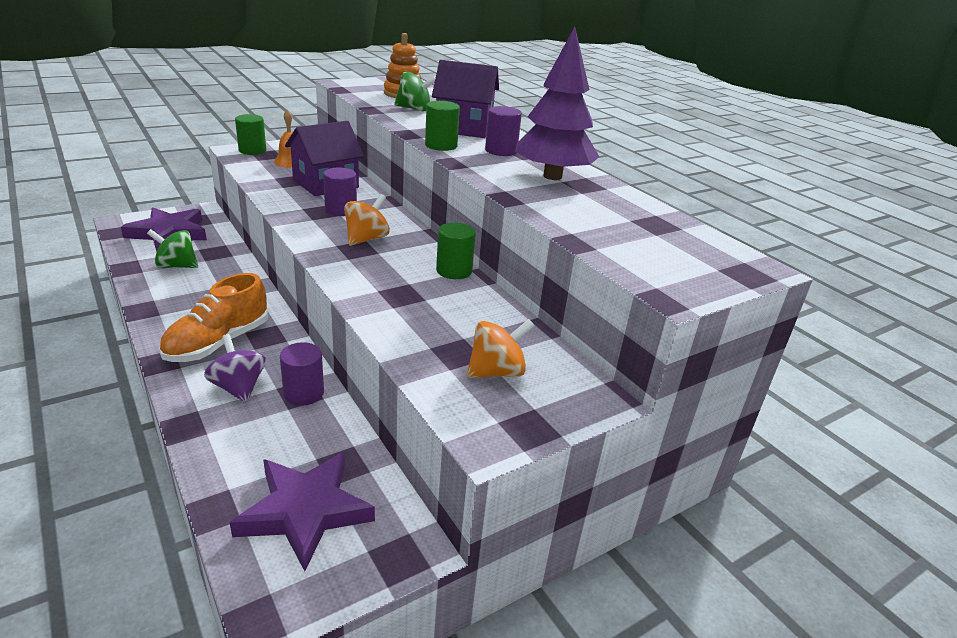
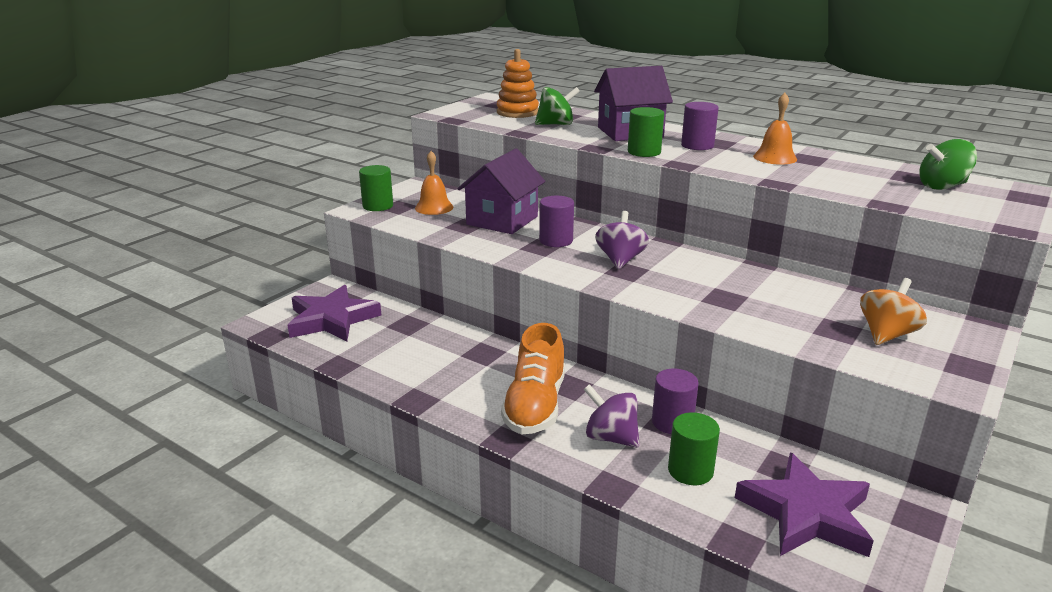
camera: 20 degrees left, 5 degrees down
green spinning top [147,229,198,268] -> green spinning top moved to [919,139,977,190]
orange spinning top [344,194,390,246] -> purple spinning top [595,211,649,269]
green cylinder [436,223,476,279] -> green cylinder moved to [668,412,720,485]
purple tree [515,27,599,180] -> orange bell [753,93,797,165]

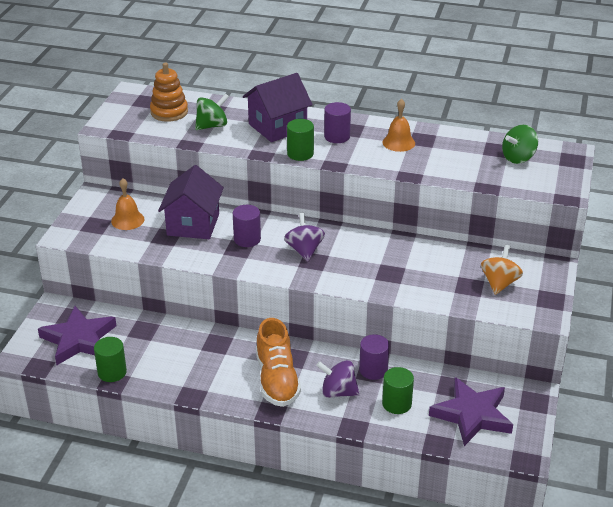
camera: 20 degrees left, 10 degrees up
green cylinder [359,165,393,211] -> green cylinder moved to [94,337,127,382]

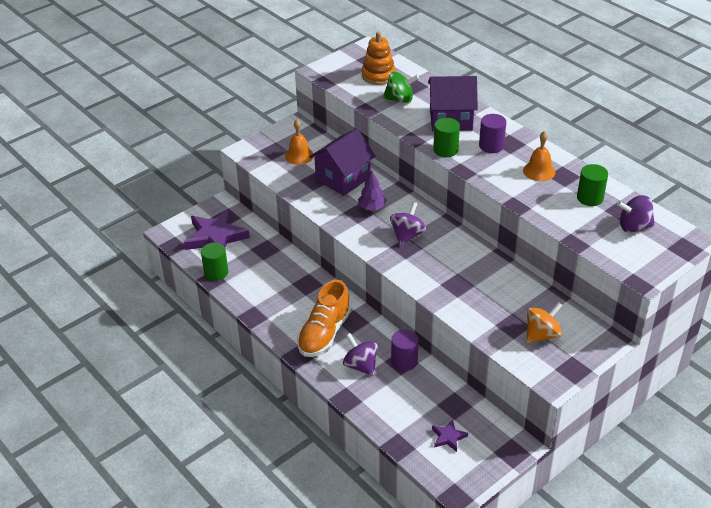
camera: 35 degrees right, 5 degrees up
purple cylinder [233,205,261,247] -> purple tree [358,170,386,210]
green cylinder [382,367,414,414] -> green cylinder moved to [577,164,608,206]
purple star [429,377,513,446] -> purple star [432,419,468,452], size x0.47
green spinning top [502,125,538,164] -> purple spinning top [617,195,655,233]

